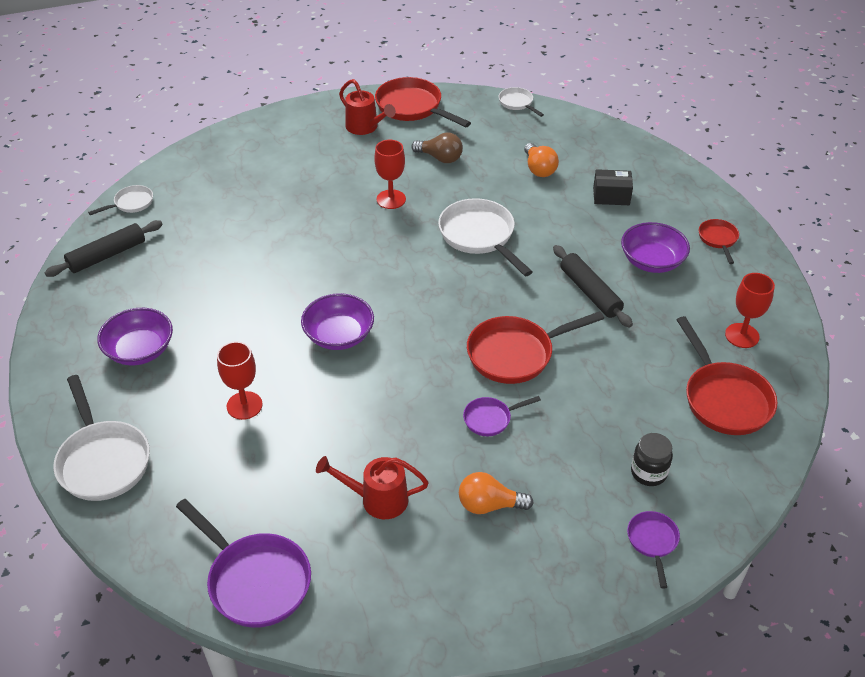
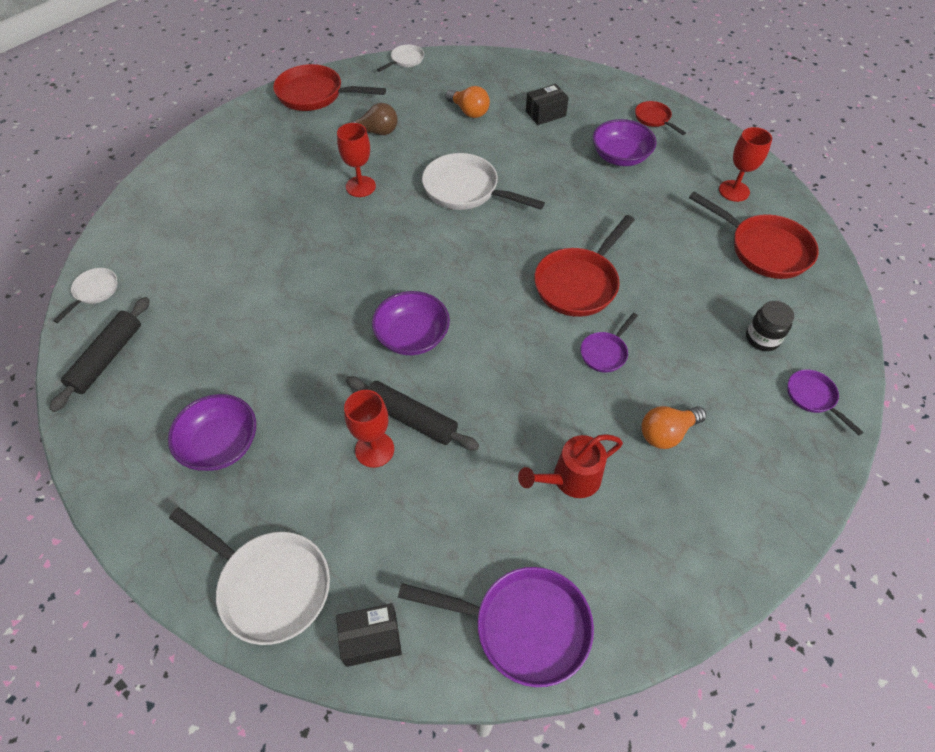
camera: 30 degrees left, 10 degrees up
red watering can [339,79,396,135] -> none
white pan [499,87,544,117] -> white pan turned 105 degrees clockwise [377,45,424,72]
black rolling pin [553,245,633,328] -> black rolling pin moved to [346,376,479,451]
none -> black box [336,603,402,667]

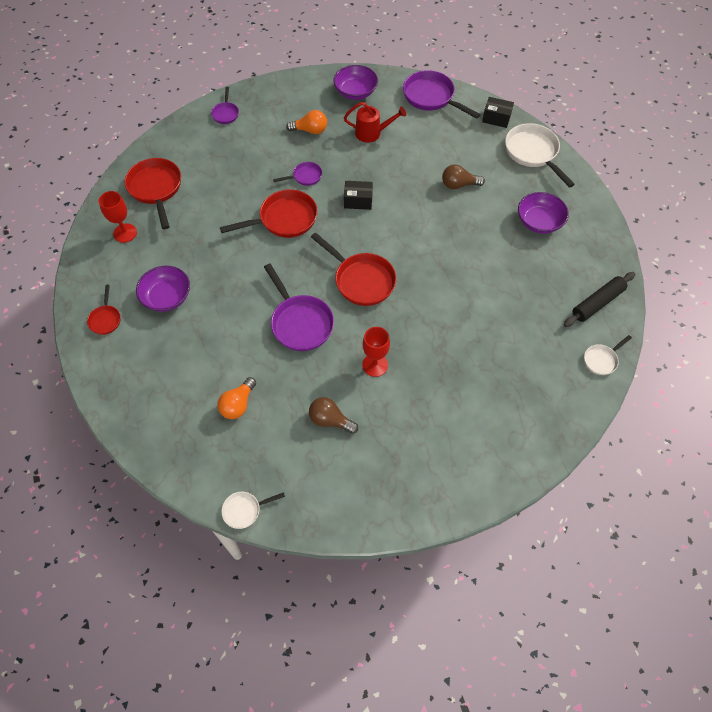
camera: 150 degrees left, 5 degrees up
red pan [273,64,386,111] -> red pan moved to [311,233,397,306]
red goblet [344,390,394,468] -> brown light bulb [442,164,485,189]
black rolling pin [346,376,479,451] -> none
purple bowl [372,291,450,355] -> purple bowl moved to [334,65,378,100]
white pan [422,153,545,210] -> purple pan [264,264,334,351]
orange light bulb [445,86,490,118] -> orange light bulb turned 135 degrees counterclockwise [218,377,256,419]
black box [526,84,569,125] -> black box moved to [344,181,373,210]
black jar [746,301,794,351] -> none

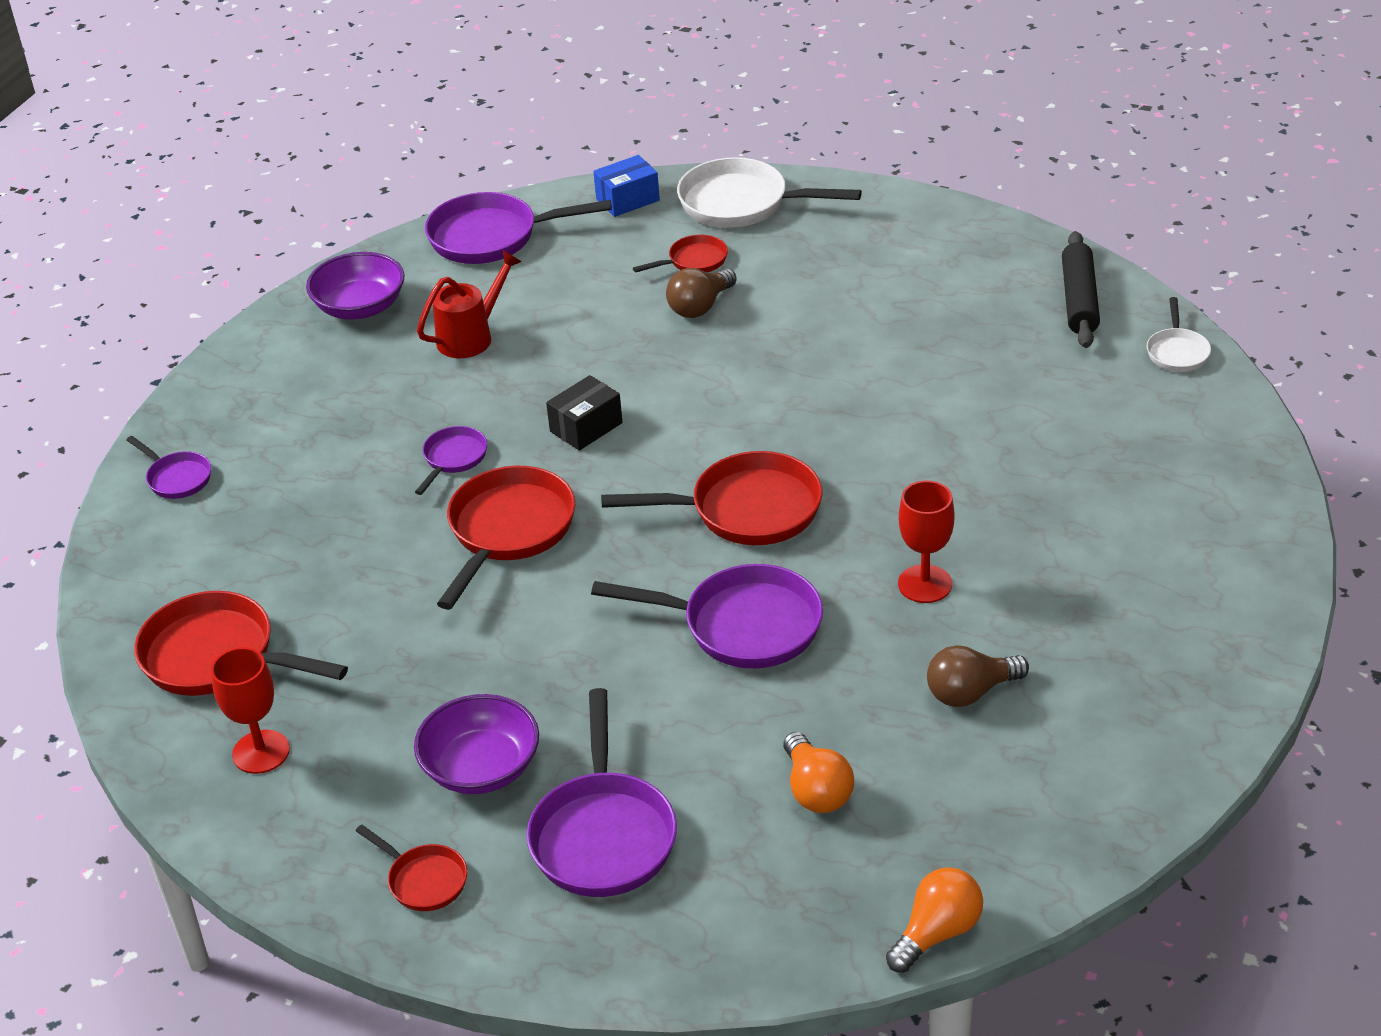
camera: 45 degrees left, 20 degrees down
white pan [221,492,285,529] -> none
orange light bulb [286,110,327,134] -> orange light bulb moved to [886,867,983,973]
black box [482,97,514,128] -> blue box [593,155,660,217]
purple bowl [518,192,569,234] -> none
none -> purple pan [526,688,677,897]
none -> red pan [633,235,728,273]

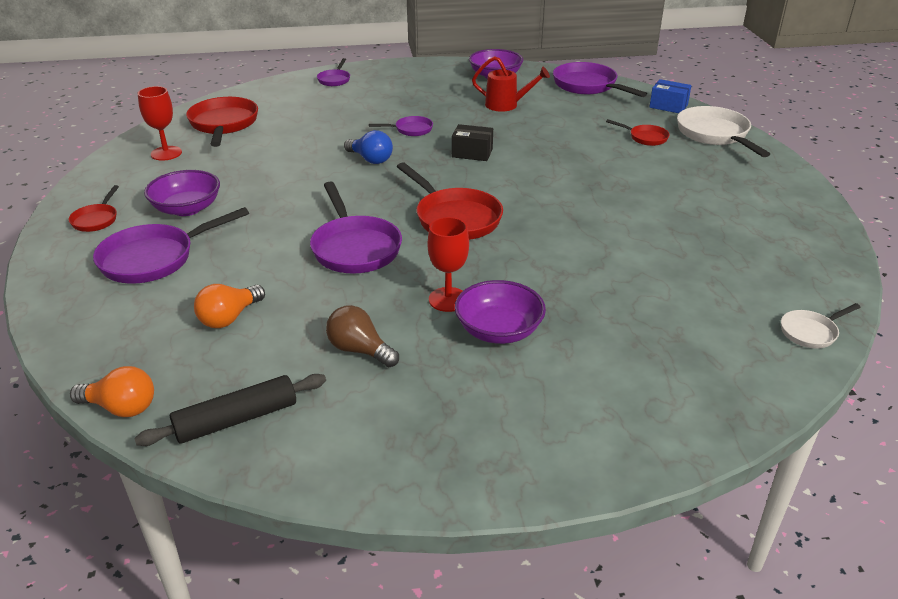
camera: 55 degrees right, 5 degrees down
red pan [437,466,575,610] -> blue light bulb [344,130,393,164]
brown light bulb [666,268,736,318] -> none
black rolling pin [1062,231,1100,348] -> black rolling pin moved to [134,374,326,446]
none -> purple bowl [455,280,546,344]

